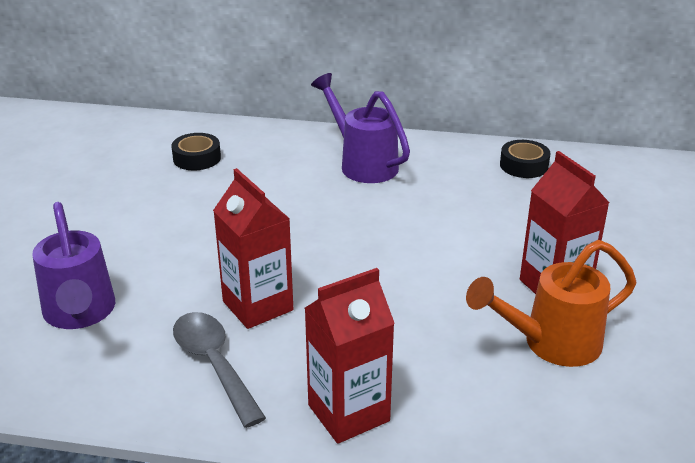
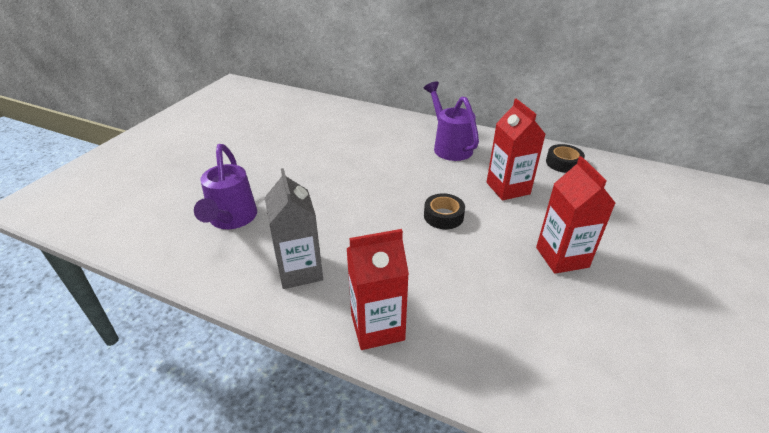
camera: 15 degrees right, 5 degrees up
black tape [171,133,221,170] -> black tape moved to [424,193,465,229]
grey spoon [173,312,266,428] -> grey carton [264,168,323,289]
red carton [213,168,293,329] -> red carton moved to [487,99,546,200]
orange watering can [466,240,636,367] -> none

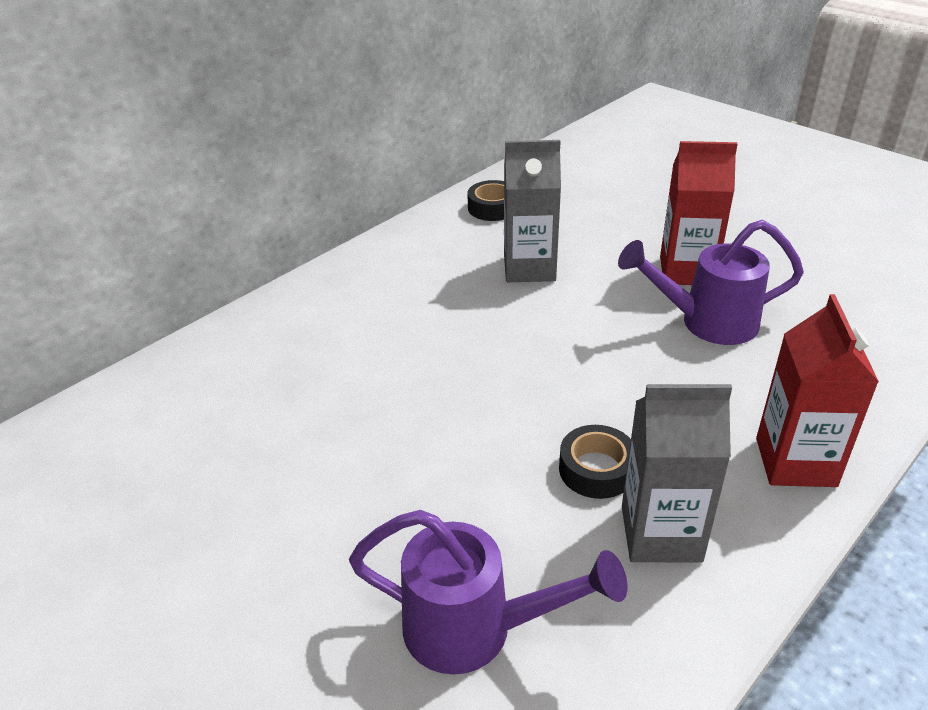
camera: 70 degrees left, 0 degrees up
purple watering can [424,81,479,161] -> purple watering can moved to [618,220,804,345]
black tape [424,193,465,229] -> black tape moved to [559,425,631,499]
red carton [487,99,546,200] -> grey carton [504,140,561,282]

